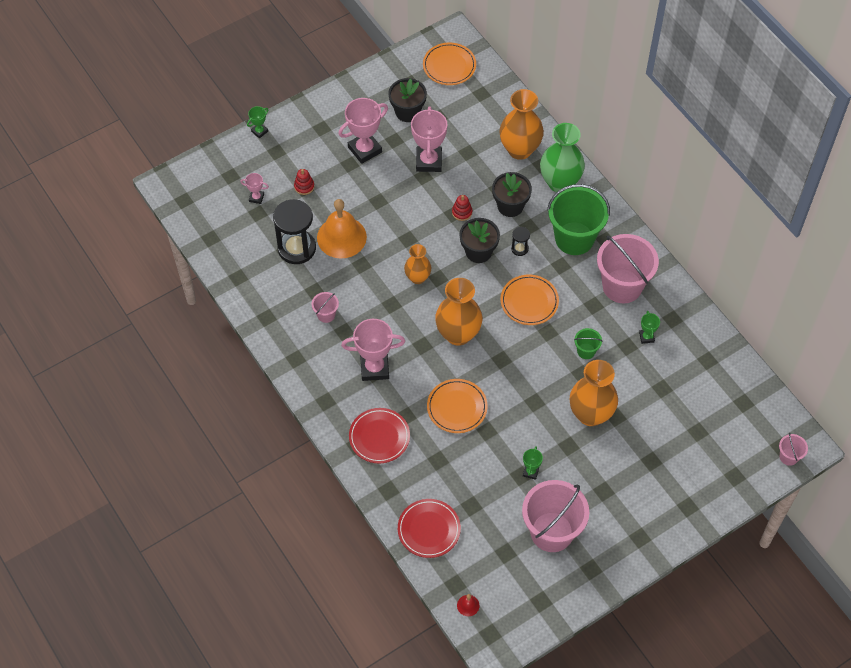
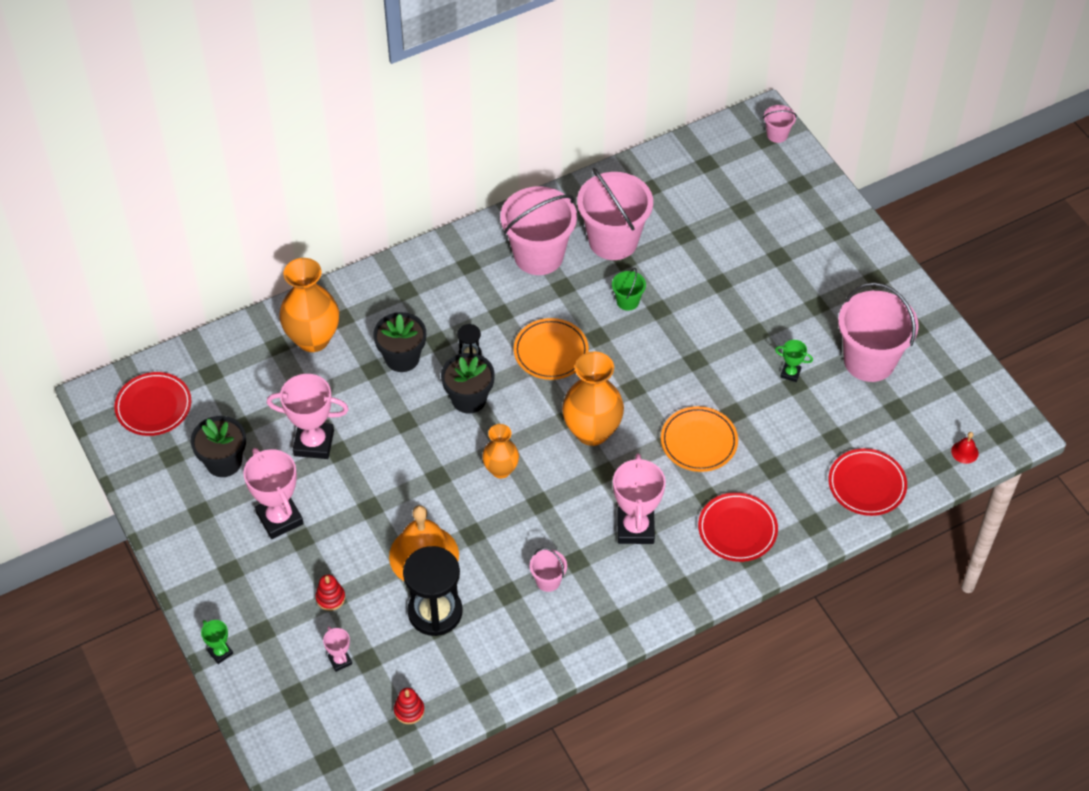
camera: 85 degrees left, 5 degrees down
pink trophy [240,173,269,204] -> pink trophy turned 45 degrees counterclockwise [323,626,352,672]
orange plate [423,43,476,85] -> red plate [114,372,191,436]
red stacking toy [452,195,472,221] -> red stacking toy moved to [394,688,424,724]
green vase [540,123,585,192] -> none
green bucket [547,184,610,255] -> none
orange vase [570,360,618,426] -> none
green trophy [639,311,660,344] -> pink bucket [577,168,653,260]

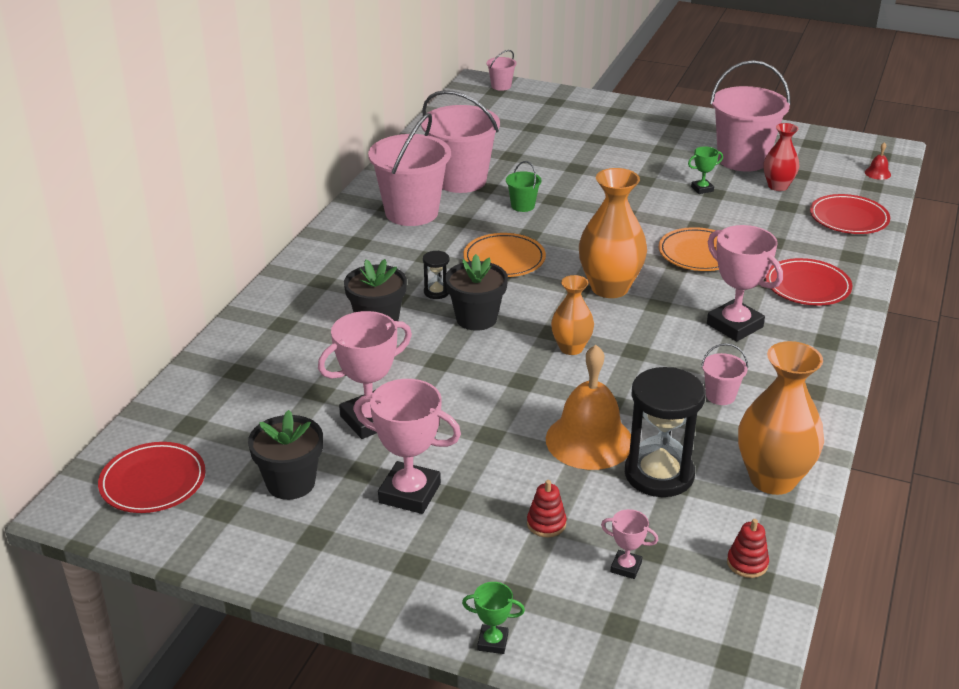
camera: 40 degrees left, 20 degrees down
orange vase [279,258,339,352] -> orange vase moved to [738,341,824,495]
none -> red vase [763,123,799,191]

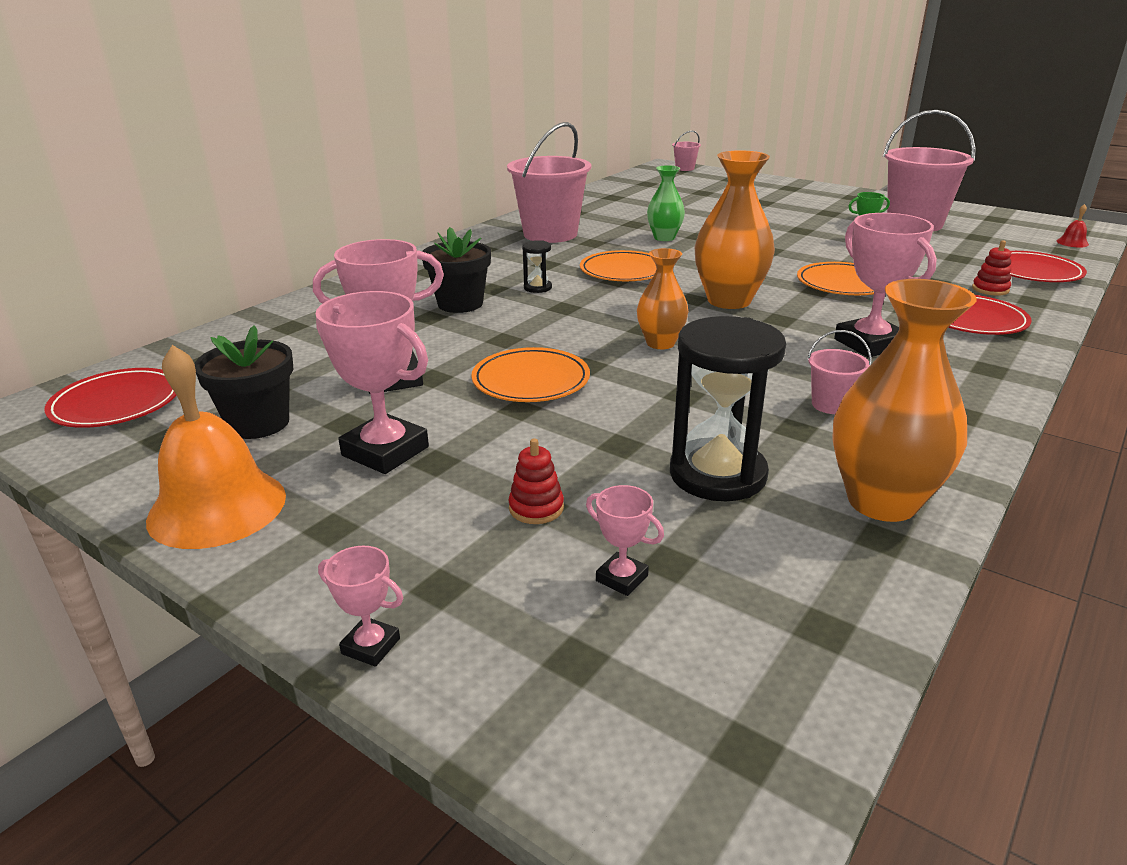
camera: 15 degrees right, 5 degrees down
pink bucket [421,90,500,193] -> none
black flower pot [445,254,508,331] -> none
green trophy [462,582,525,654] -> pink trophy [318,546,403,667]
green bucket [506,161,542,212] -> green vase [647,165,685,241]
orange bell [546,345,631,470] -> orange bell moved to [146,345,286,549]
red stacking toy [727,519,769,578] -> red stacking toy moved to [972,240,1011,296]
red vase [763,123,799,191] -> none
none -> orange plate [471,347,590,402]

